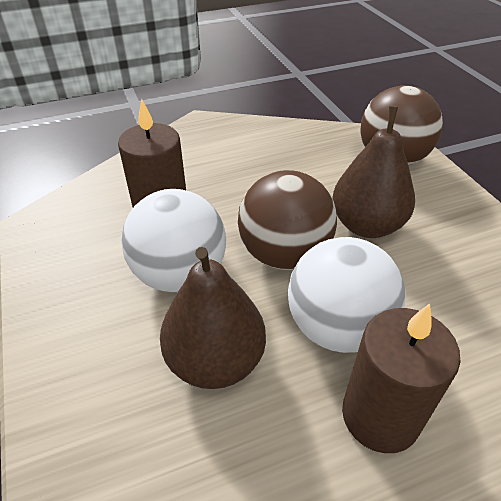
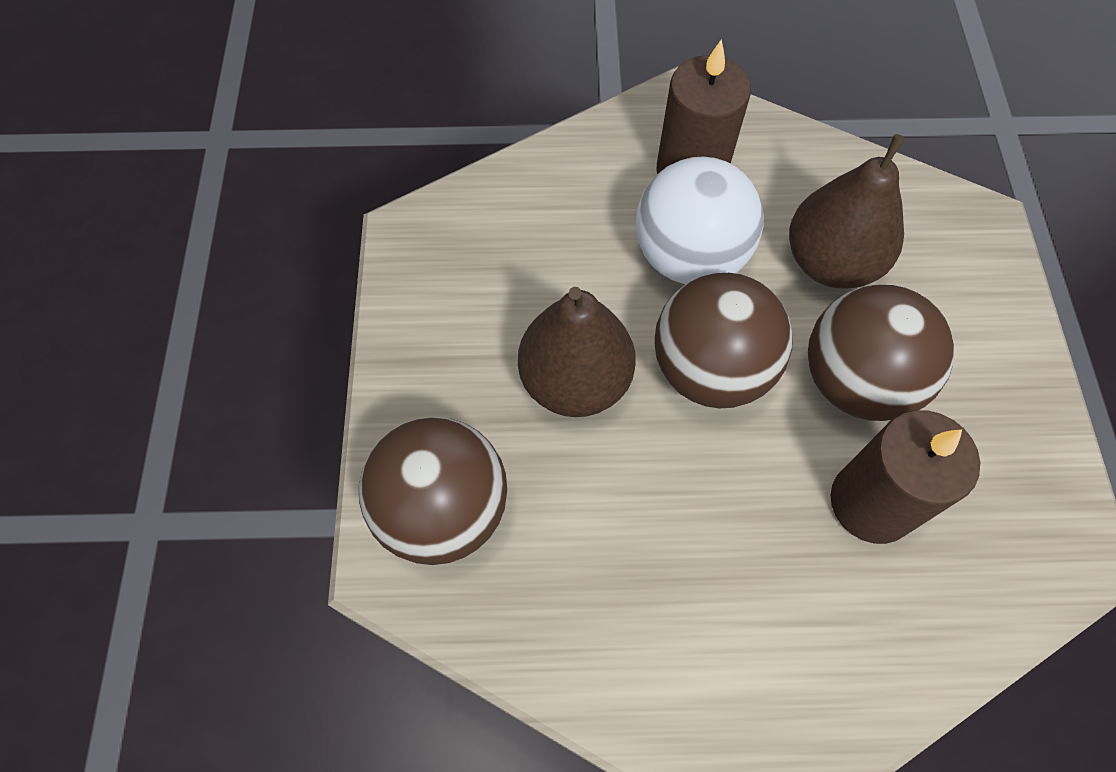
camera: 160 degrees left, 20 degrees up
white ball [121,189,226,293] -> brown ball [808,285,954,421]

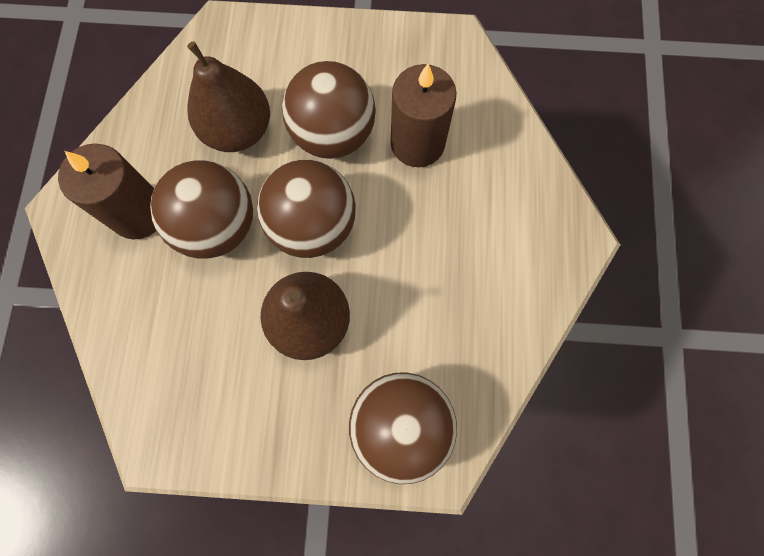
camera: 85 degrees left, 10 degrees up
white ball [636,156,764,284] -> brown ball [150,160,253,258]

